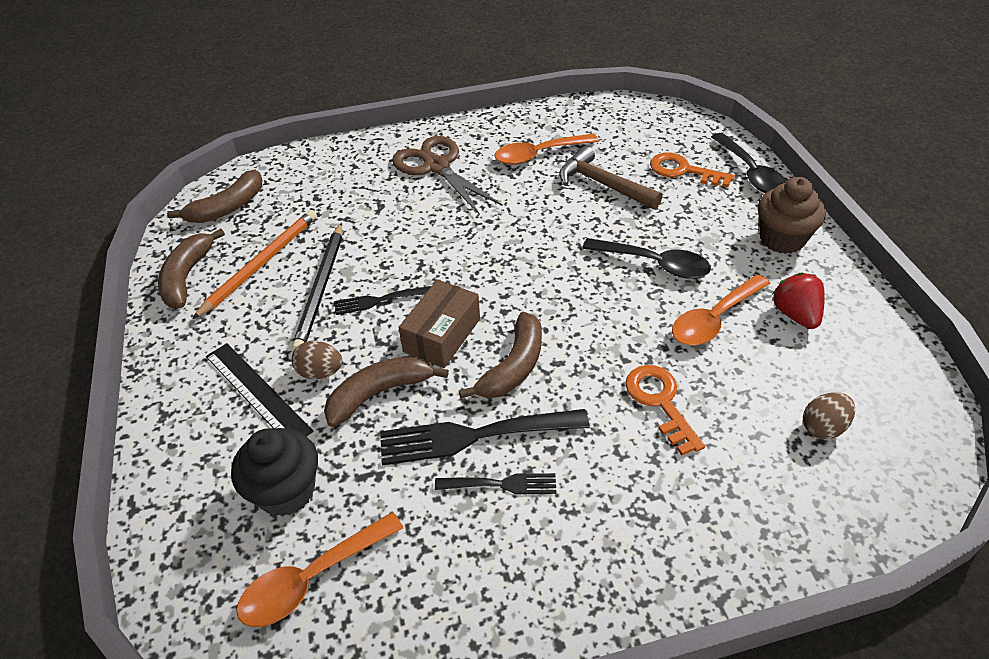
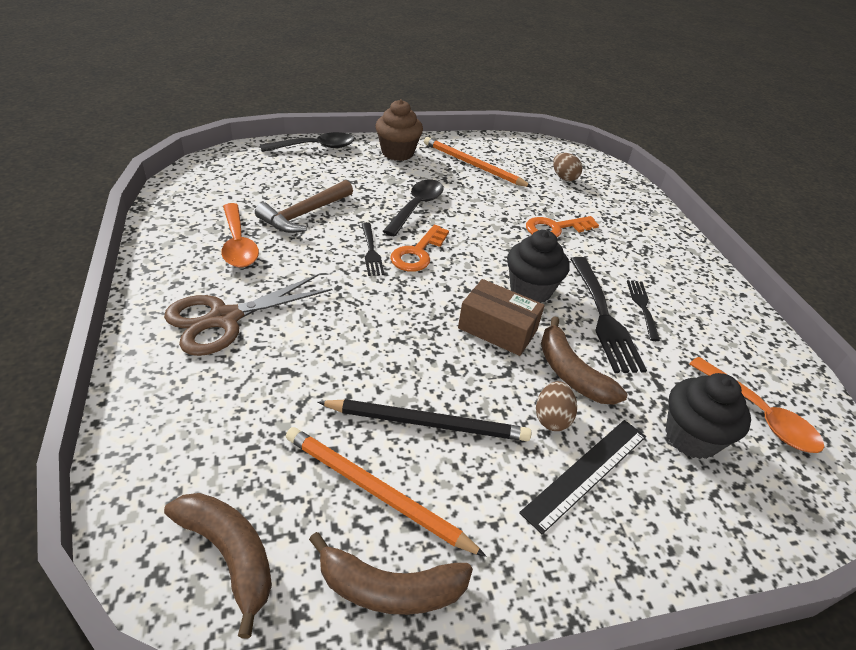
camera: 95 degrees left, 5 degrees down
black fork [334,286,431,315] -> black fork moved to [362,222,385,276]
brown banana [459,312,542,399] -> black cupcake [507,230,570,303]
orange key [650,153,735,187] -> orange key moved to [390,225,449,272]
orange spoon [672,274,771,346] -> none
red strawberry [772,273,825,329] -> orange pencil [424,137,532,187]

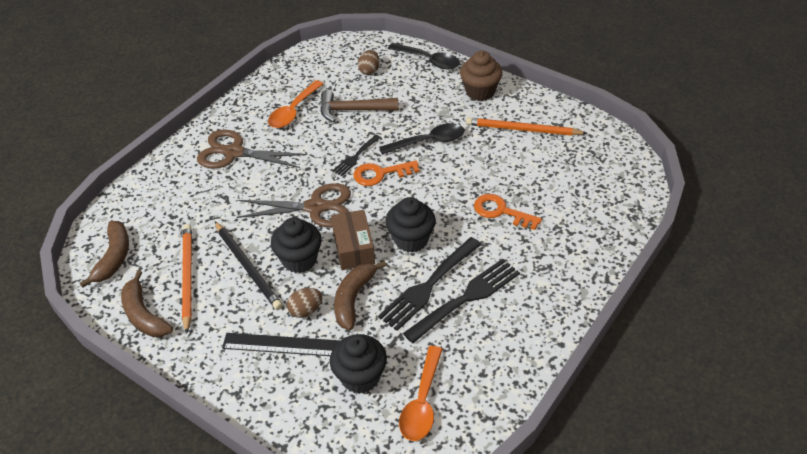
camera: 55 degrees right, 5 degrees up
orange pencil [424,137,532,187] -> orange pencil turned 75 degrees counterclockwise [466,117,587,136]
brown egg [553,153,583,181] -> brown egg moved to [358,50,380,75]
black fork [627,280,660,341] -> black fork [403,258,520,343], size x1.81
none -> brown scissors [237,183,351,228]
none -> black cupcake [271,217,322,273]

